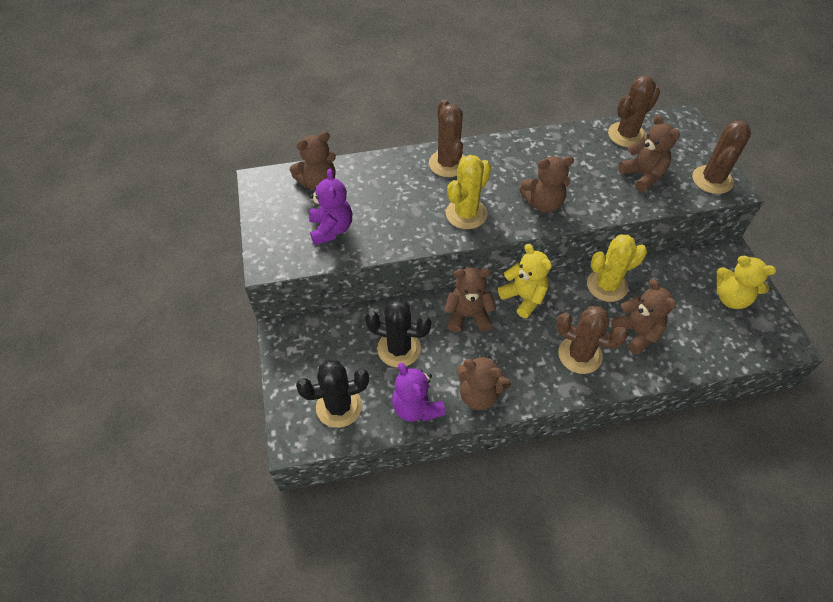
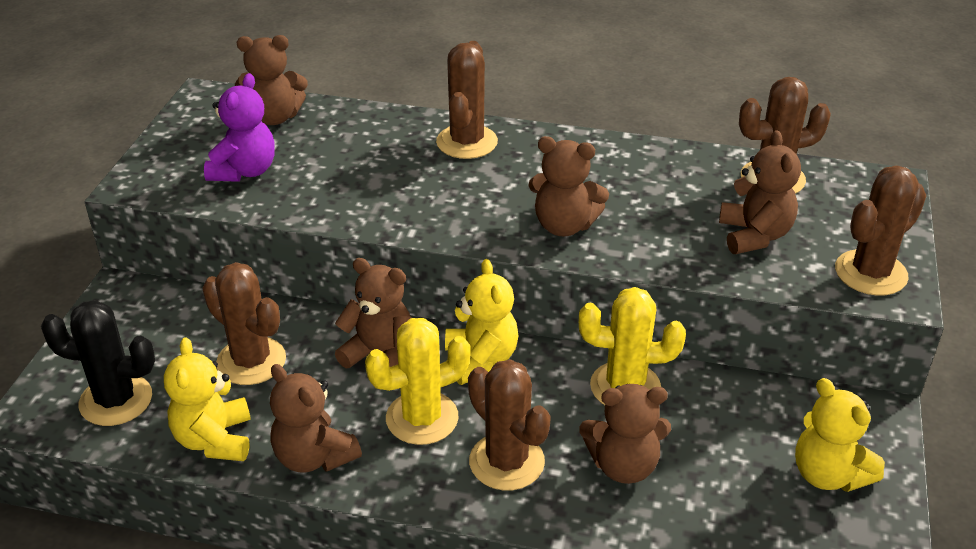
camera: 25 degrees right, 15 degrees down
black cactus [365,300,431,367] -> brown cactus [202,262,286,385]
purple teddy bear [392,363,446,422] -> yellow teddy bear [164,337,251,461]
yellow cactus [446,155,491,229] -> yellow cactus moved to [365,318,471,445]
brown teddy bear [611,279,676,355] -> brown teddy bear turned 90 degrees clockwise [579,384,671,484]

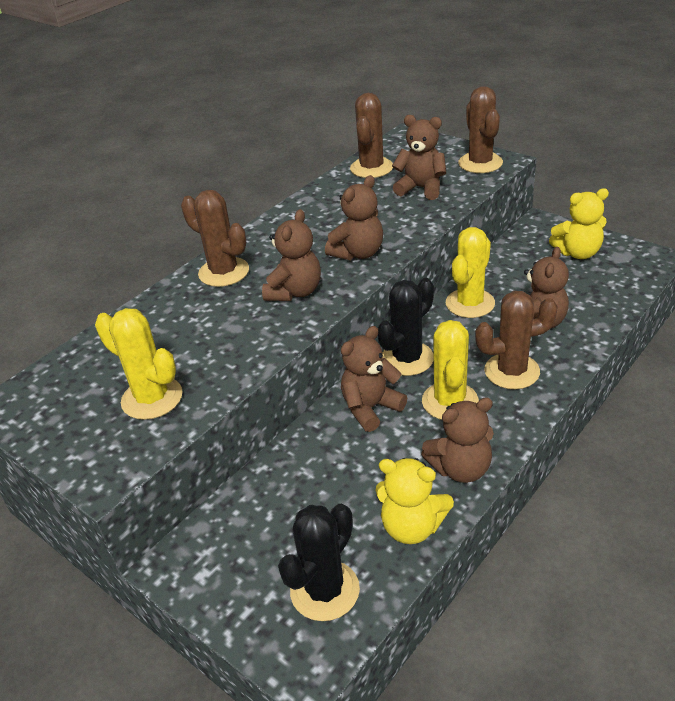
camera: 60 degrees left, 0 degrees up
brown cactus [202,262,286,385] -> none
purple teddy bear [204,73,275,182] -> yellow cactus [95,308,182,420]
brown teddy bear [235,35,308,125] -> brown teddy bear moved to [262,209,321,301]
yellow teddy bear [445,259,519,385] -> black cactus [378,278,434,376]

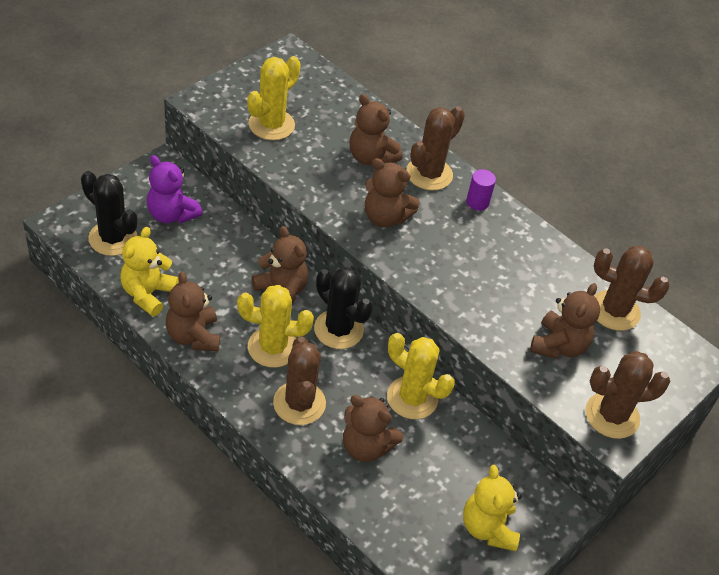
camera: 85 degrees right, 10 degrees up
brown teddy bear [325,175,383,260] -> brown teddy bear moved to [350,94,403,165]
none -> purple teddy bear [147,155,202,223]
none -> purple cylinder [466,169,496,211]

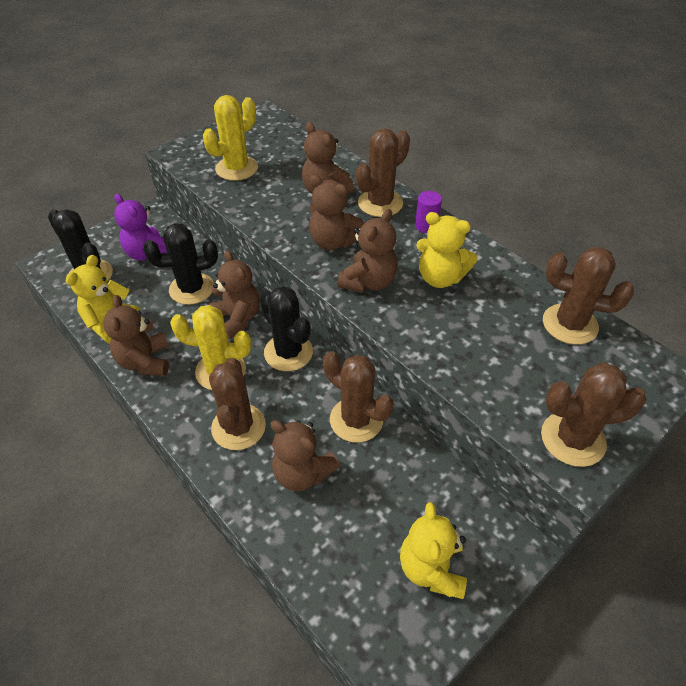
camera: 10 degrees right, 0 degrees up
yellow cactus [387,333,455,419] -> brown cactus [323,351,393,443]
brown teddy bear [530,283,600,359] -> brown teddy bear moved to [338,209,398,293]
none -> black cactus [143,223,218,305]
none -> yellow teddy bear [416,212,478,288]

